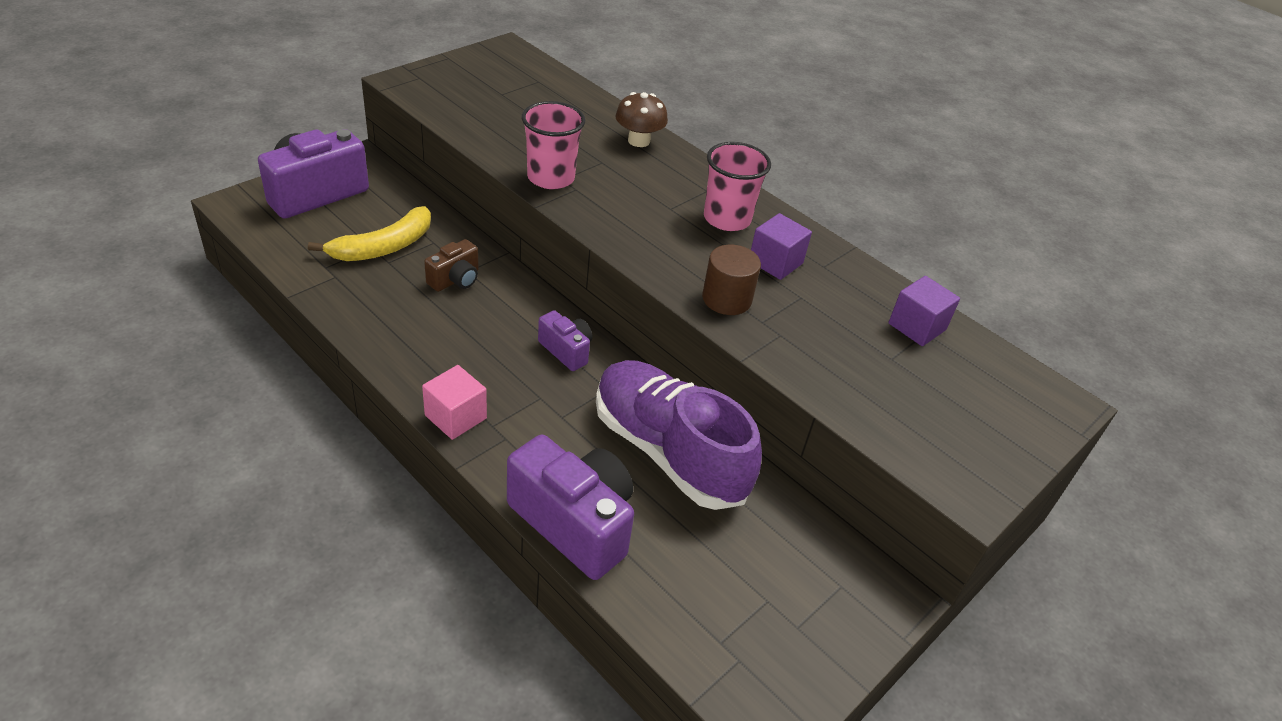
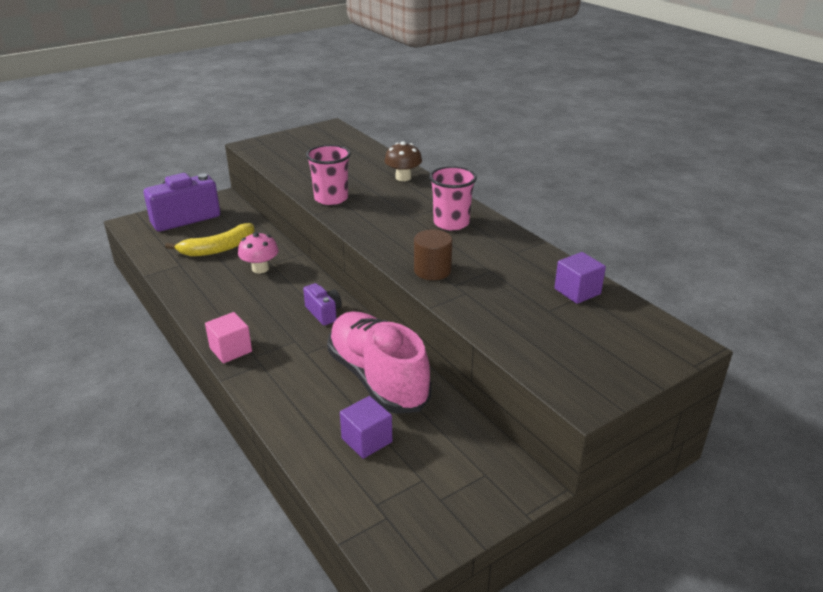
camera: 15 degrees right, 10 degrees down
brown camera [424,239,478,292] -> pink mushroom [238,232,279,273]
purple camera [507,435,634,580] -> none
purple shoe [596,360,762,510] -> pink shoe [327,311,432,414]
purple cube [751,213,812,280] -> purple cube moved to [340,396,392,459]

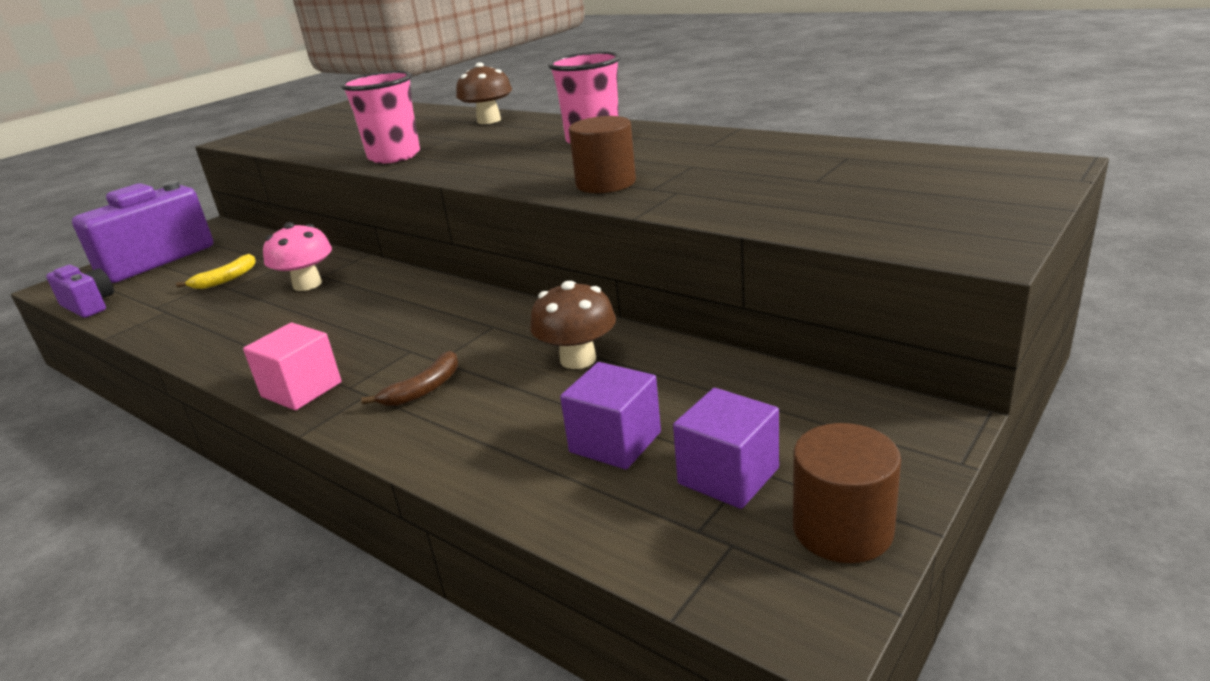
camera: 15 degrees left, 5 degrees down
yellow banana [165,223,255,257] -> yellow banana [176,254,256,289], size x0.54
purple camera [303,283,342,326] -> purple camera moved to [46,265,114,318]
pink shoe [327,311,432,414] -> brown mushroom [530,281,616,369]
purple cube [554,252,606,304] -> purple cube moved to [673,388,779,509]
none -> brown banana [361,351,458,406]
none -> brown cylinder [793,423,901,563]

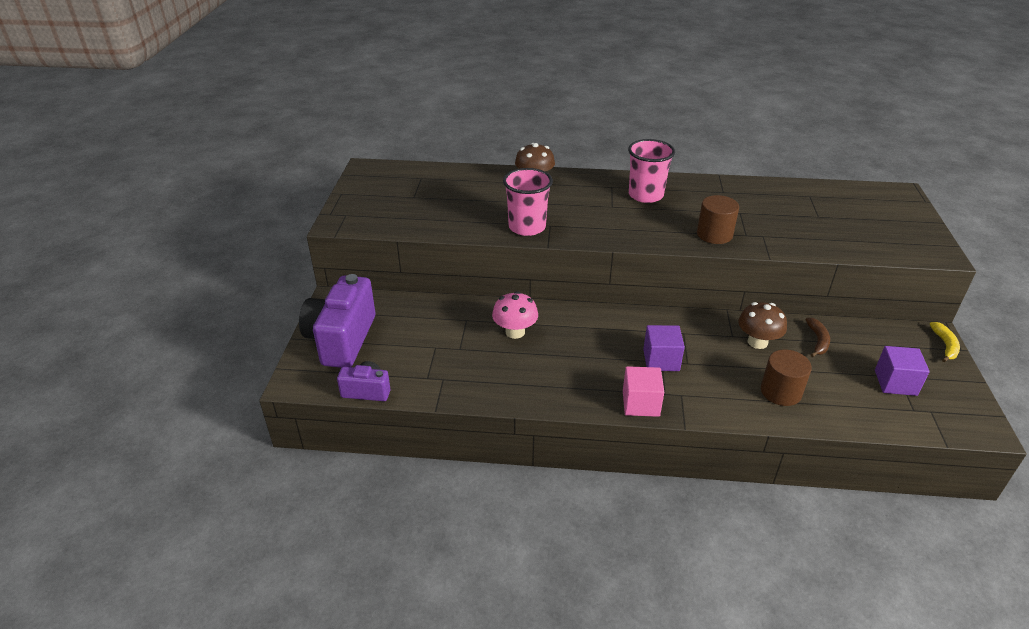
camera: 35 degrees left, 10 degrees up
yellow banana [176,254,256,289] -> yellow banana moved to [929,322,960,362]
brown banana [361,351,458,406] -> brown banana moved to [805,318,830,357]
purple cube [560,362,661,469] -> purple cube moved to [643,325,685,371]
brown cylinder [793,423,901,563] -> brown cylinder moved to [761,349,812,406]

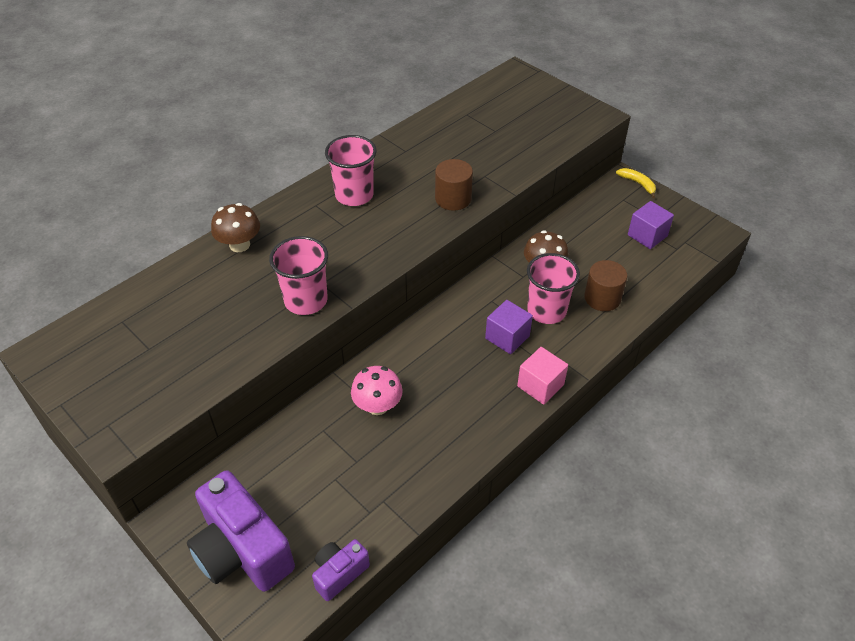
camera: 50 degrees left, 10 degrees up
brown banana [805,318,830,357] -> none
none -> pink cup [527,253,580,324]

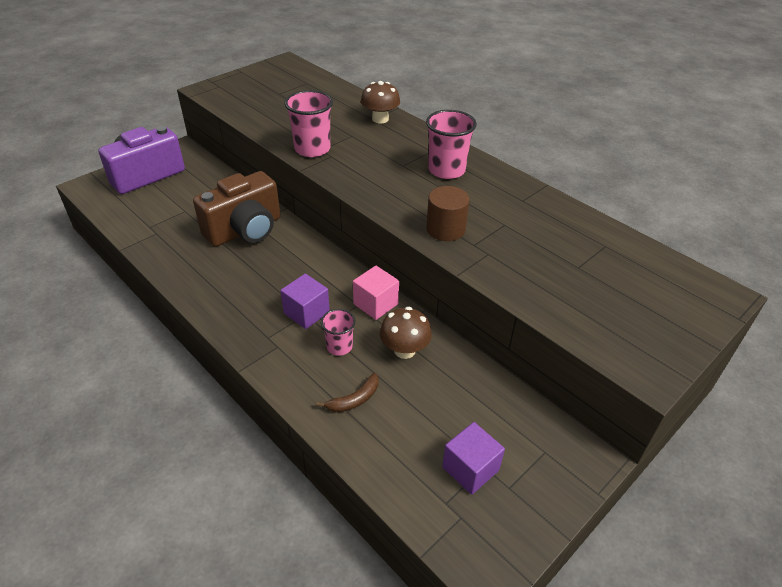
camera: 90 degrees right, 5 degrees down
purple camera [312,539,370,601] -> none
pink mushroom [351,366,403,415] -> brown camera [193,171,280,247]
pink cube [517,347,568,405] -> pink cube moved to [353,266,399,320]
pink cup [527,253,580,324] -> pink cup [321,309,356,356], size x0.60
brown cylinder [584,260,627,311] -> brown banana [316,373,379,412]
yellow banana [616,168,656,198] -> none

